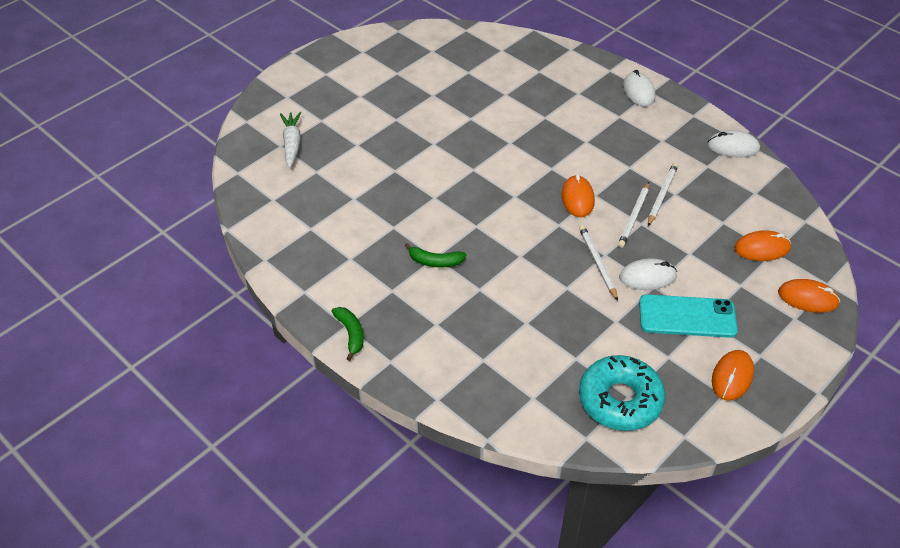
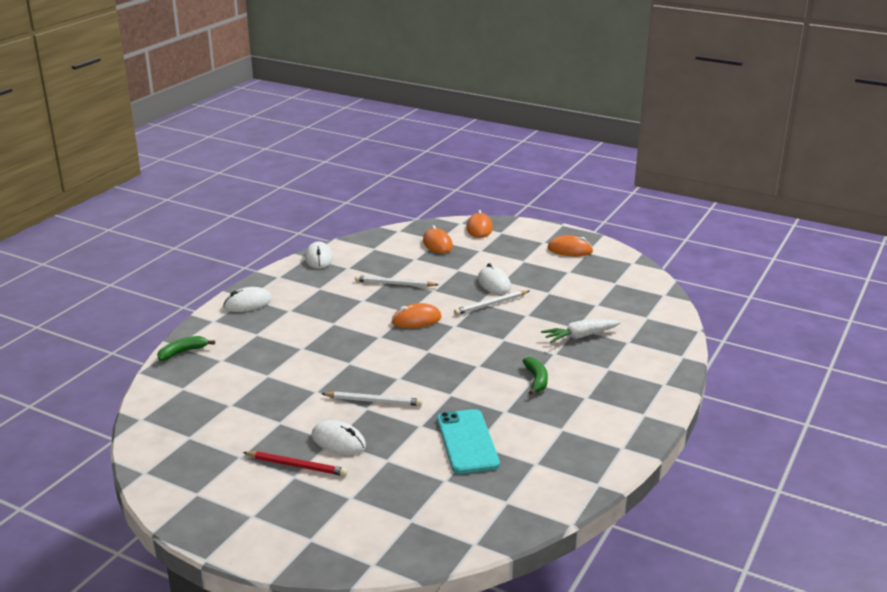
camera: 105 degrees left, 20 degrees down
white carrot [280,112,301,168] -> white carrot moved to [541,319,621,343]
green banana [331,307,363,361] -> green banana moved to [157,336,215,361]
turquoise donut [579,355,665,431] -> none
white pencil [618,182,649,248] -> white pencil moved to [322,391,423,406]
turquoise phone [639,294,738,338] -> turquoise phone moved to [437,409,500,474]
none -> red pencil [243,451,348,476]
none -> white mouse [311,420,366,455]

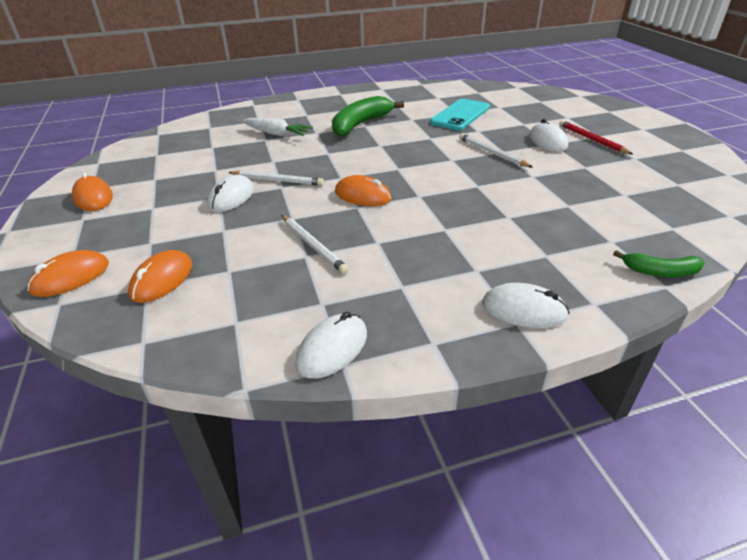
camera: 135 degrees left, 10 degrees up
green banana [523,357,548,395] -> green banana [332,96,404,137], size x1.82

